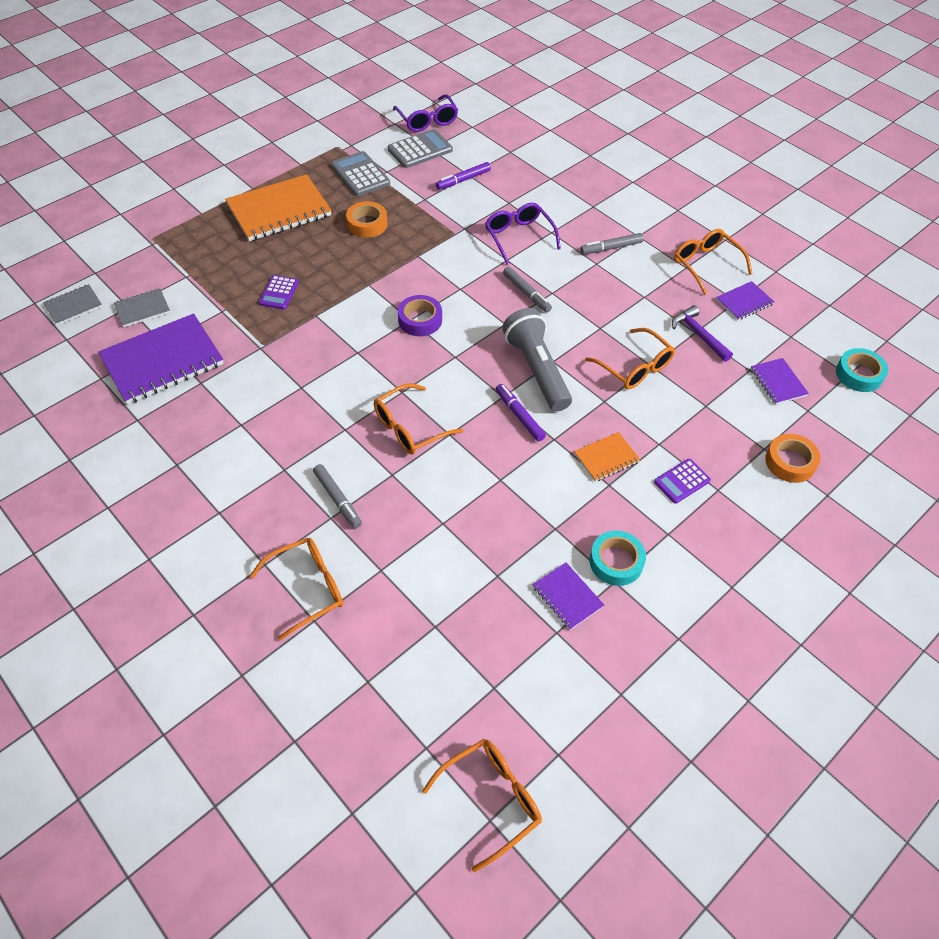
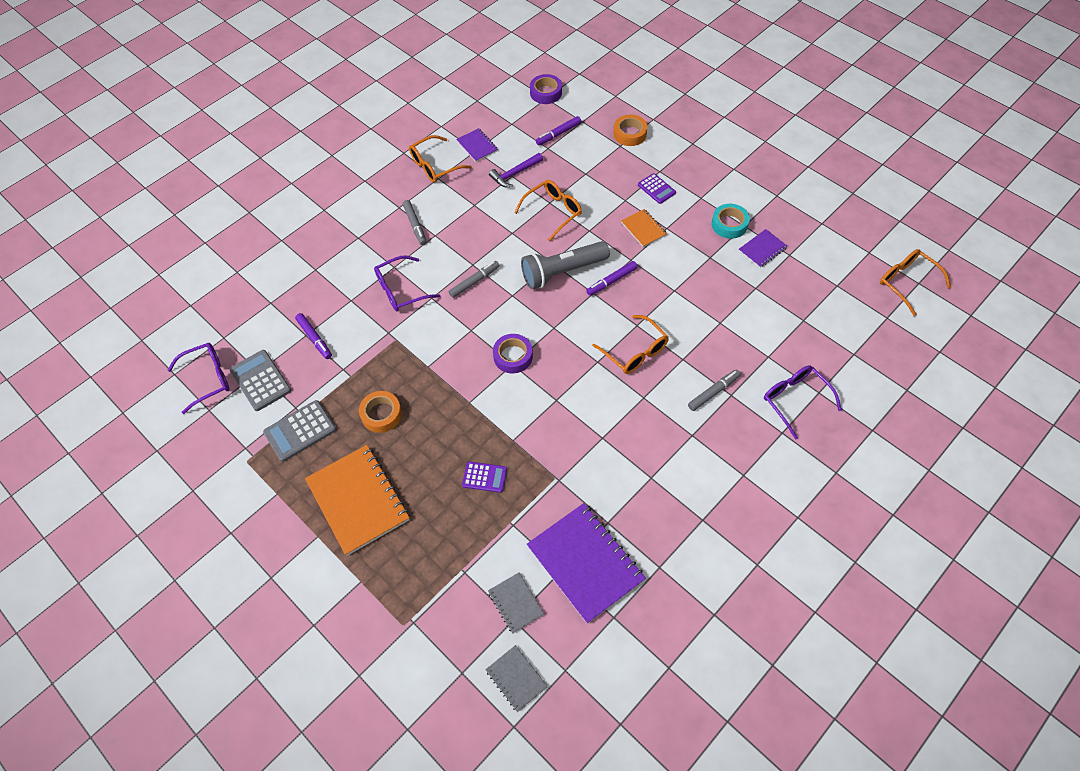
camera: 90 degrees left, 5 degrees up
orange glasses [249,538,343,641] -> purple glasses [764,365,842,440]
purple notebook [751,358,809,405] -> purple marker [536,116,581,145]
turquoise tape [836,348,888,392] -> purple tape [530,74,562,104]

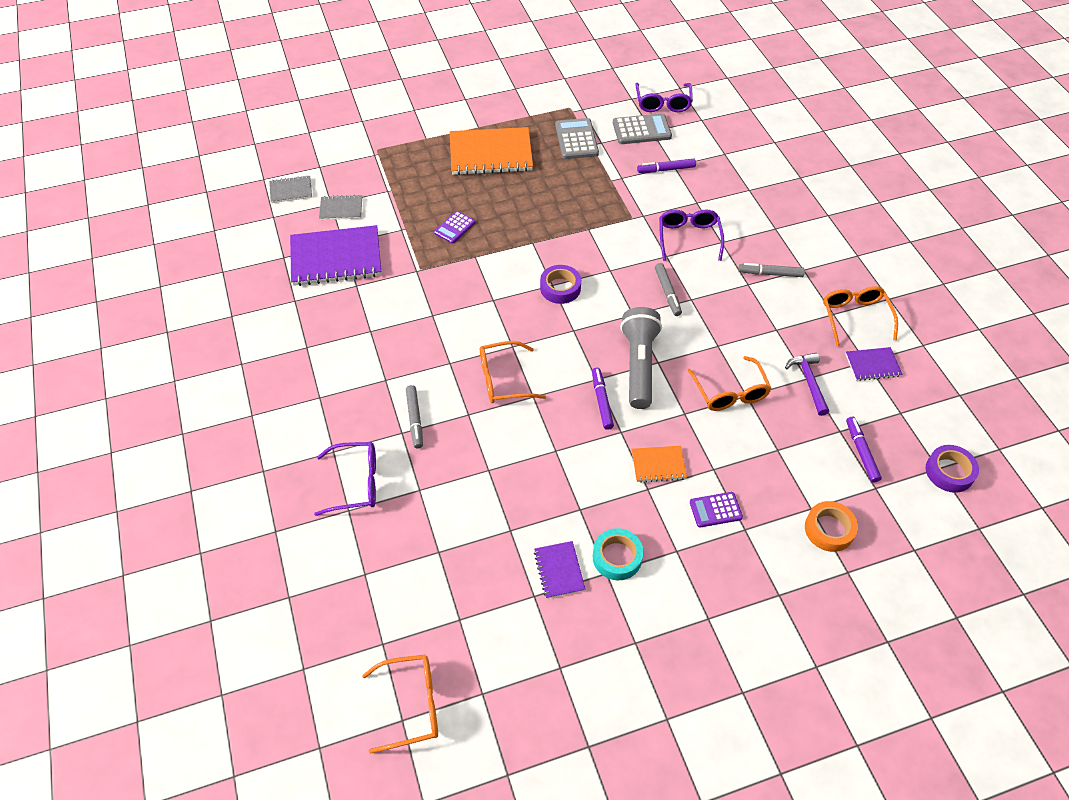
camera: 115 degrees right, 5 degrees down
orange tape [359,391,402,433] -> none

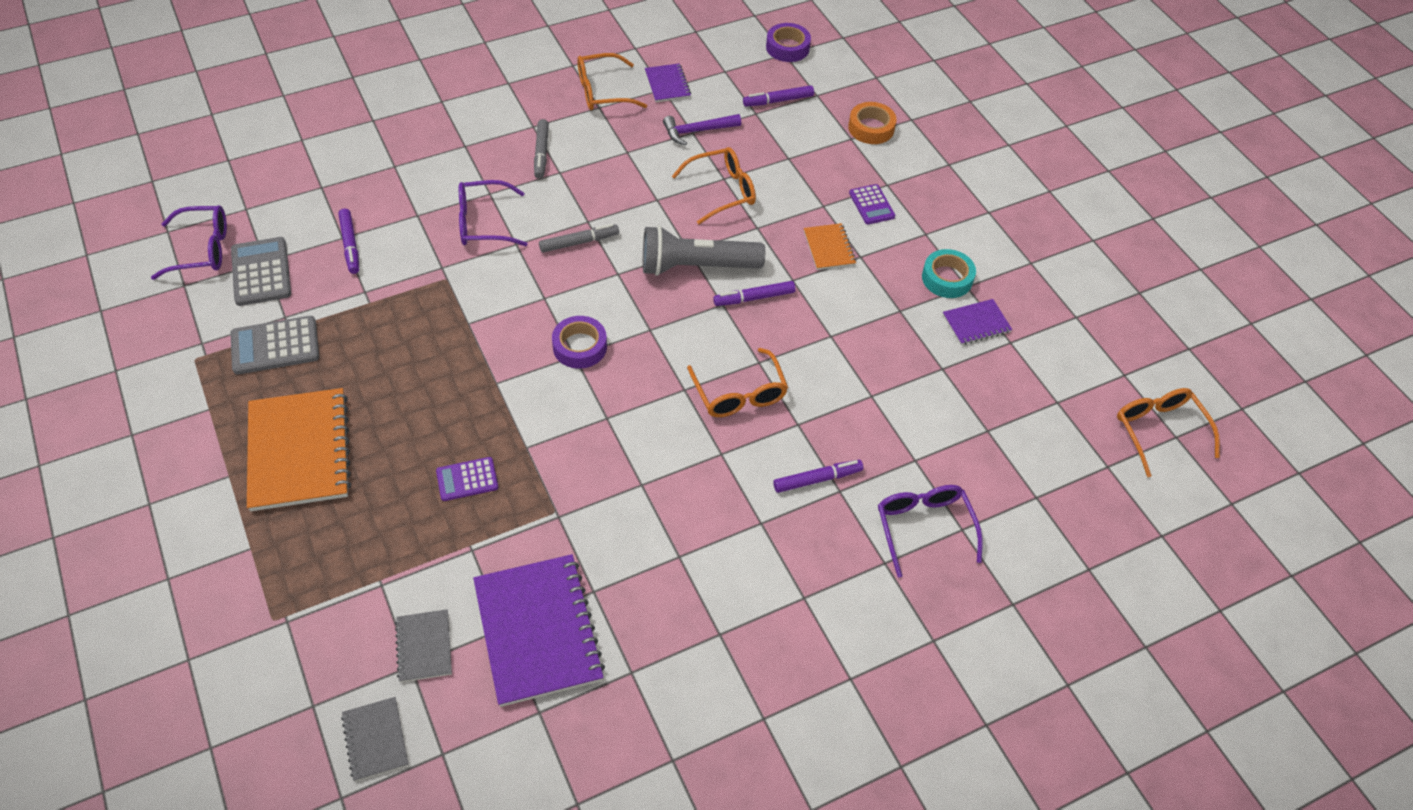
camera: 100 degrees left, 0 degrees up
grey marker [406,385,423,449] -> purple marker [773,460,863,493]
purple calculator [434,211,476,244] -> purple calculator turned 135 degrees clockwise [436,457,498,501]

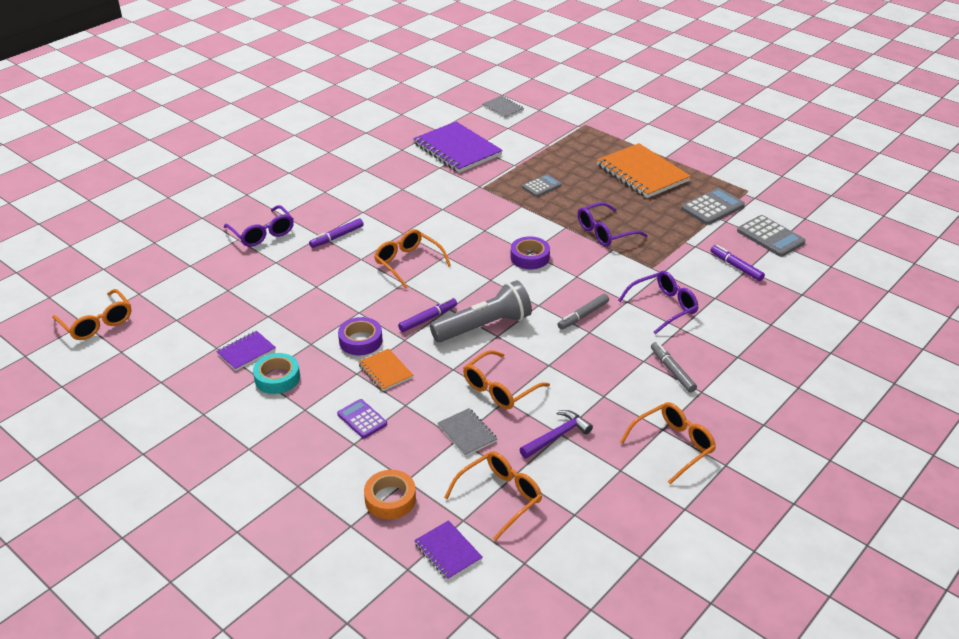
camera: 160 degrees right, 15 degrees down
purple glasses [151,205,227,280] -> purple glasses moved to [578,202,647,246]
grey notebook [395,609,452,682] -> grey notebook moved to [438,408,497,457]
purple calculator [436,457,498,501] -> grey calculator [522,174,562,197]
purple notebook [645,63,691,102] -> purple notebook moved to [414,520,483,580]
purple marker [743,85,814,107] -> orange glasses [444,451,542,541]
purple tape [766,23,811,62] -> purple tape moved to [338,317,383,355]

